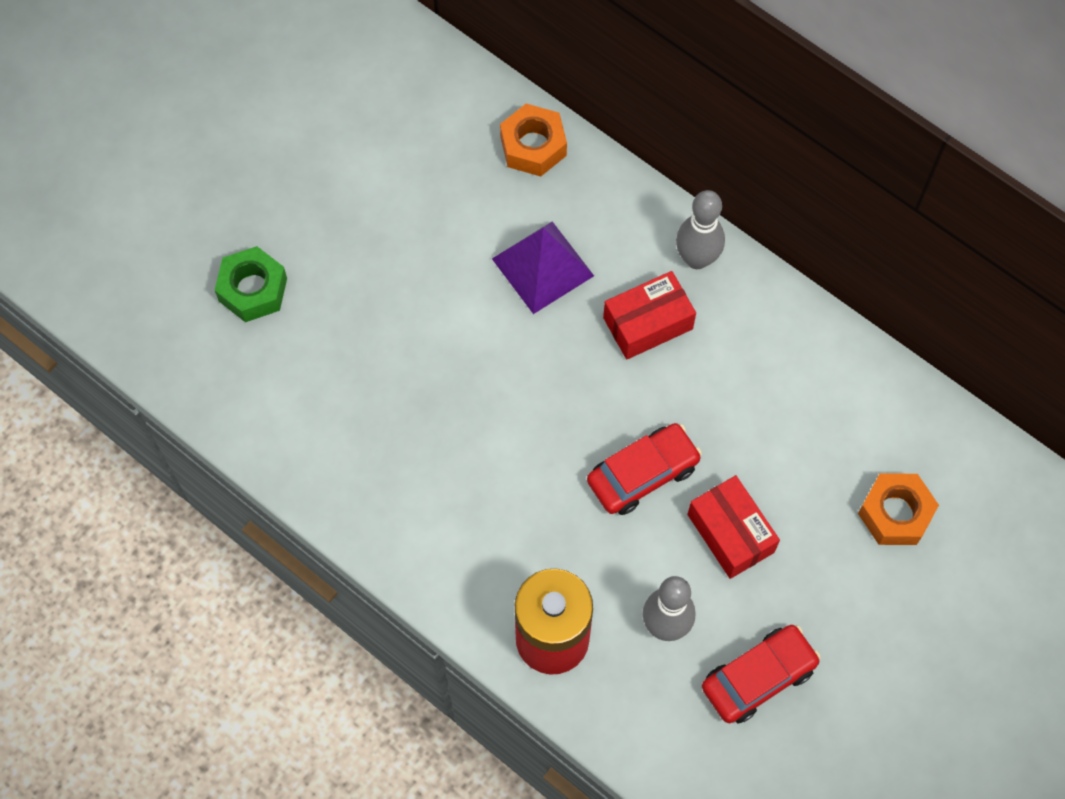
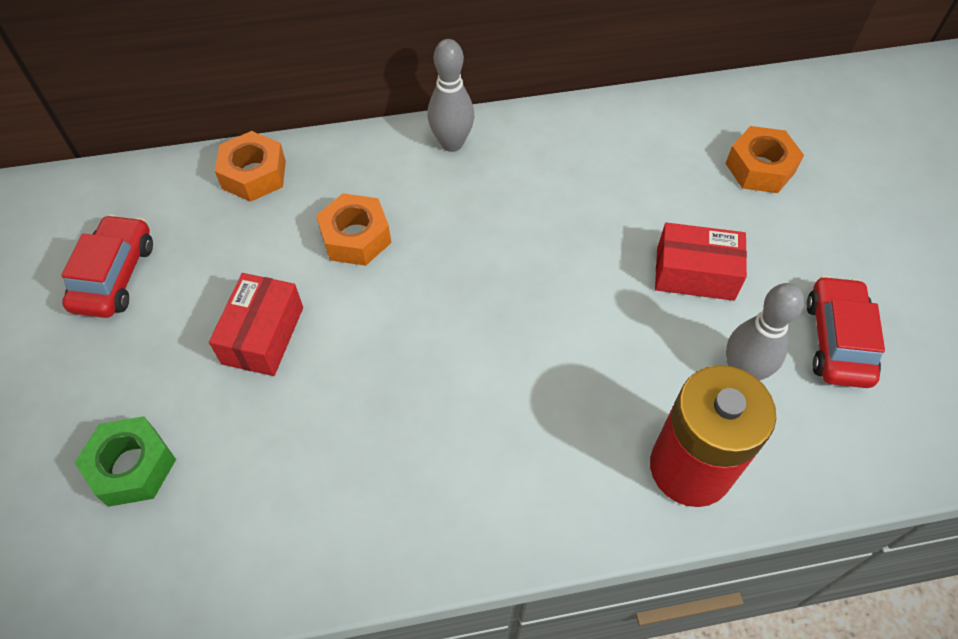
camera: 50 degrees left, 10 degrees down
purple pyramid [492,222,594,314] -> orange nut [316,193,391,266]
red car [587,423,702,515] -> red car moved to [61,214,153,318]
red box [603,271,696,360] -> red box moved to [209,273,303,376]

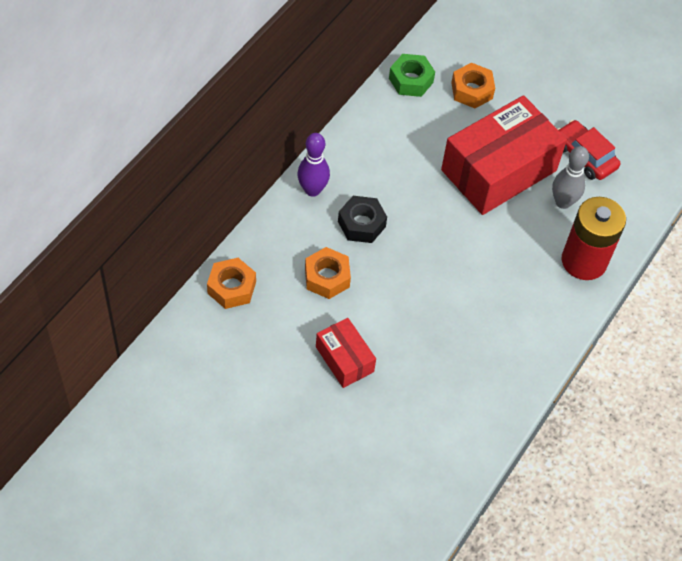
camera: 50 degrees left, 0 degrees up
red car [61,214,153,318] -> none
green nut [74,416,176,507] -> green nut moved to [389,54,435,97]
grey bowling pin [428,39,474,152] -> purple bowling pin [297,133,330,197]
red box [655,222,747,301] -> red box [441,95,567,215], size x2.00
none -> black nut [338,196,387,243]

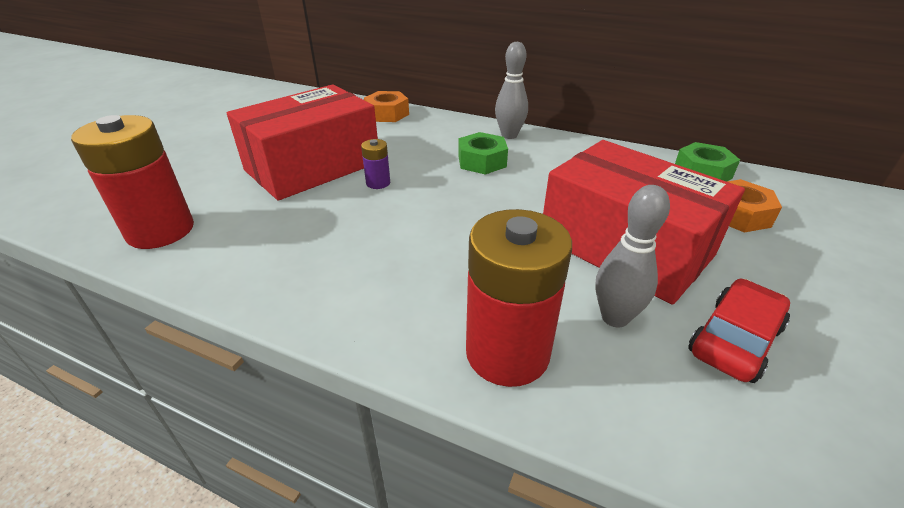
camera: 85 degrees right, 20 degrees down
purple bowling pin [297,133,330,197] -> grey bowling pin [495,42,528,139]
orange nut [305,247,351,299] -> none
red box [316,318,376,388] -> red box [227,84,378,201], size x2.00
black nut [338,196,387,243] -> green nut [458,132,508,175]
none -> red battery [71,115,194,249]
none -> purple battery [361,139,390,189]

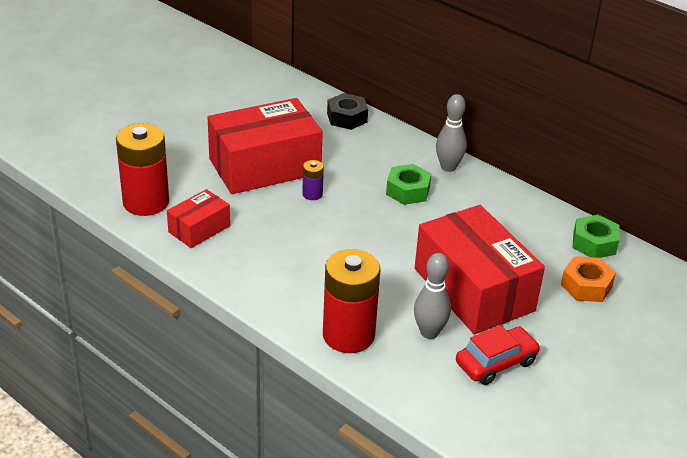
camera: 15 degrees right, 0 degrees up
orange nut [364,91,409,122] -> black nut [327,93,368,130]
none -> red box [167,189,230,248]

